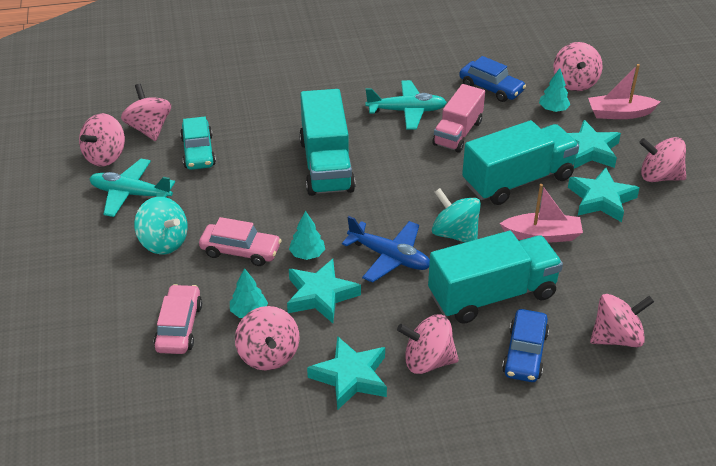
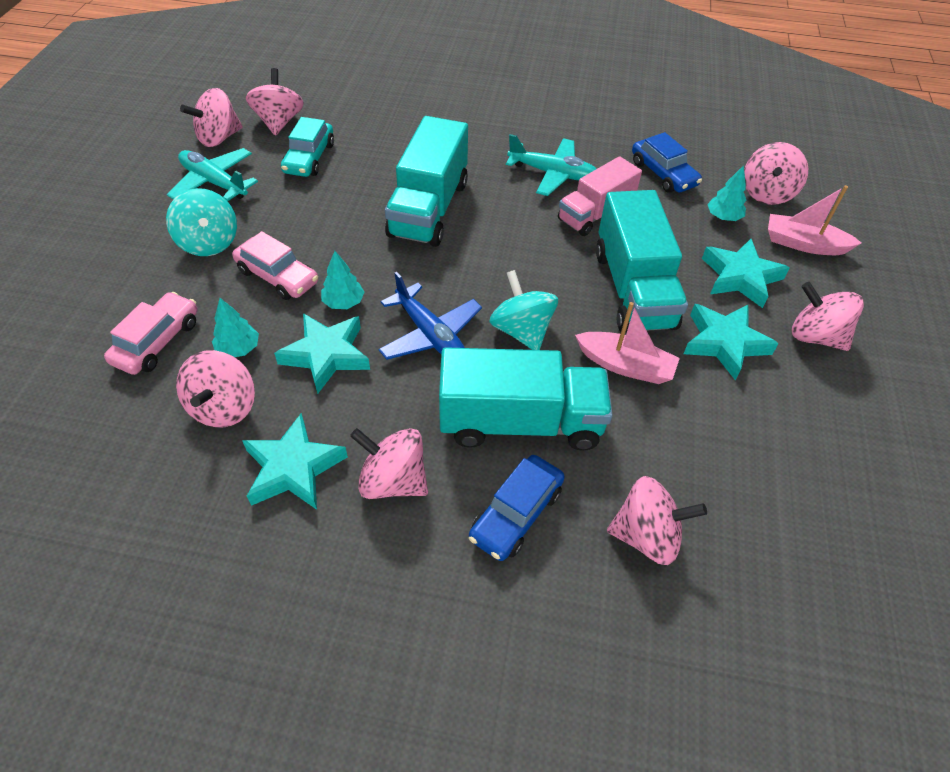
camera: 20 degrees right, 10 degrees up
turquoise truck [462,120,579,205] -> turquoise truck turned 90 degrees clockwise [596,190,688,333]

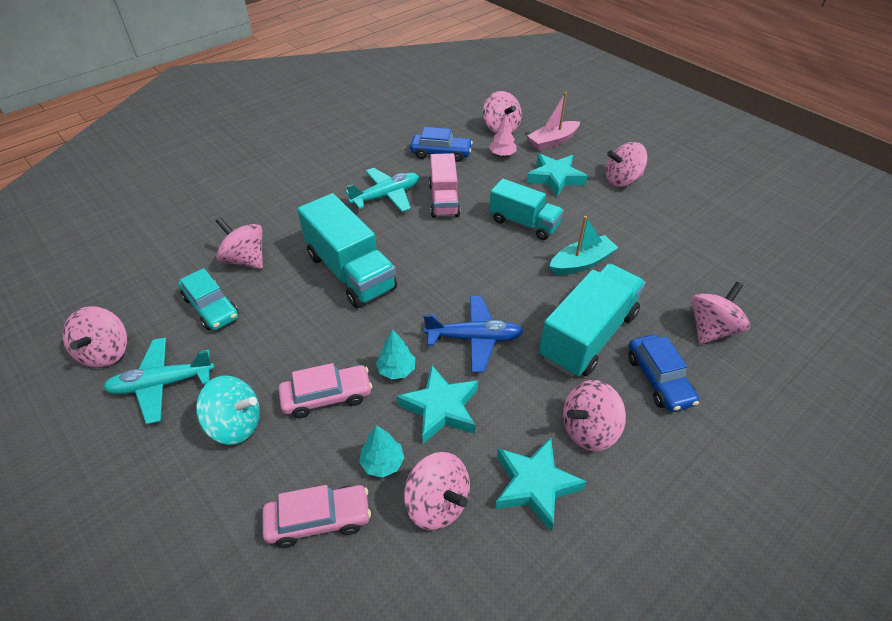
camera: 50 degrees left, 5 degrees down
pink car [104,292,197,375] -> pink car turned 105 degrees clockwise [263,485,371,548]
pink spinning top [246,68,304,136] -> pink spinning top moved to [216,217,263,269]
turquoise spinning top [489,270,558,350] -> none
pink boat [575,302,680,384] -> turquoise boat [549,216,619,275]
turquoise truck [596,190,688,333] -> turquoise truck [489,179,564,240], size x0.67
turquoise star [684,304,779,380] -> none
turquoise tree [707,165,747,221] -> pink tree [489,115,517,157]

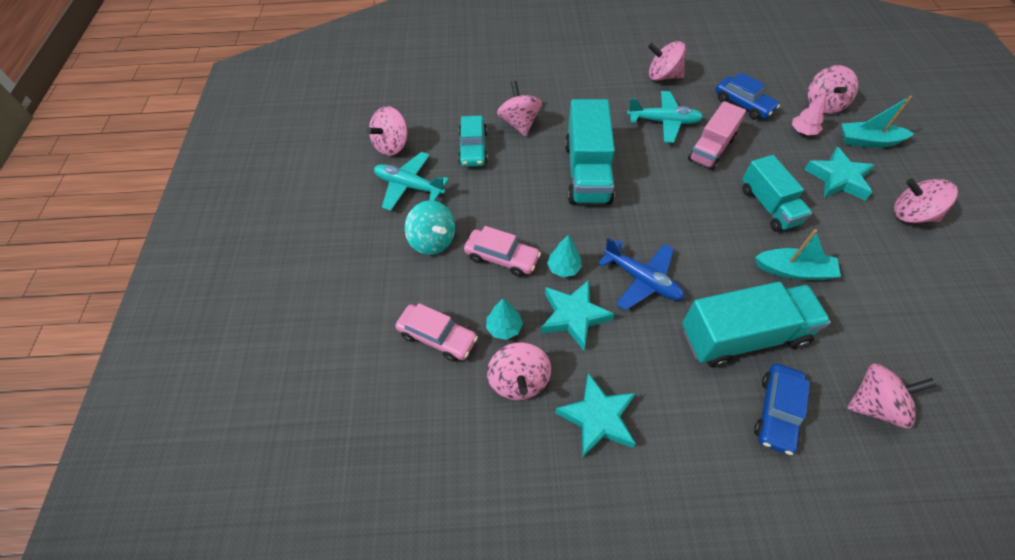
camera: 40 degrees right, 10 degrees up
pink boat [527,92,580,151] -> turquoise boat [841,96,915,148]
pink spinning top [563,380,626,451] -> pink spinning top moved to [648,41,686,81]

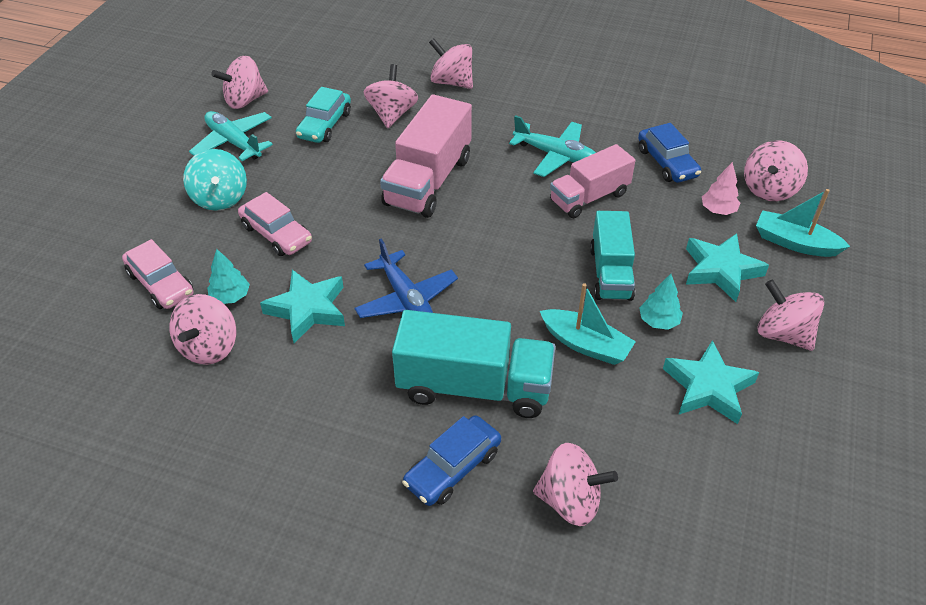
camera: 20 degrees right, 10 degrees down
turquoise tree [547,235,582,277] -> turquoise tree moved to [639,274,683,330]
turquoise star [555,373,636,458] -> turquoise star moved to [663,340,759,424]
turquoise truck [565,99,615,204] -> pink truck [380,94,472,218]
pink spinning top [648,41,686,81] -> pink spinning top moved to [429,38,473,89]

